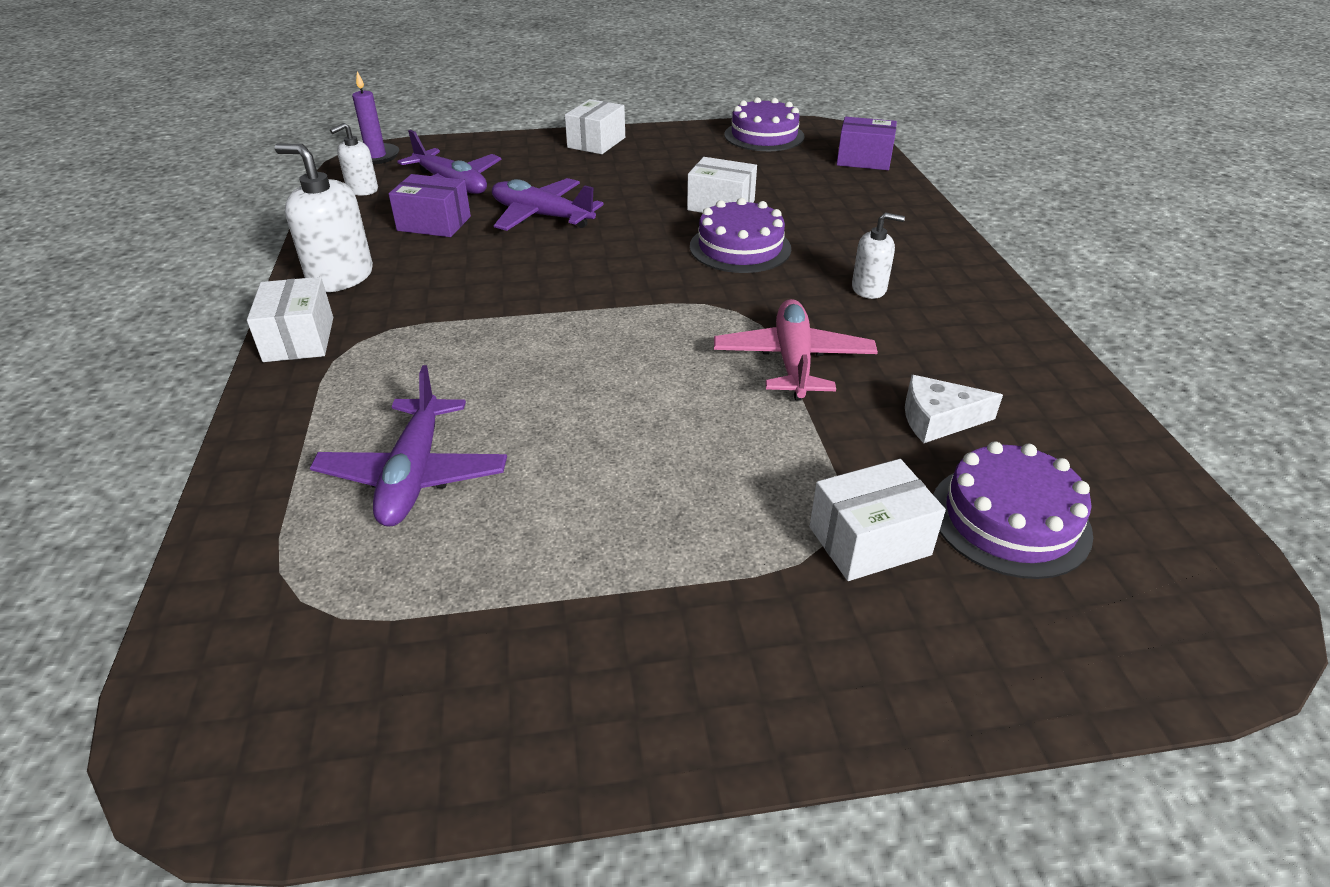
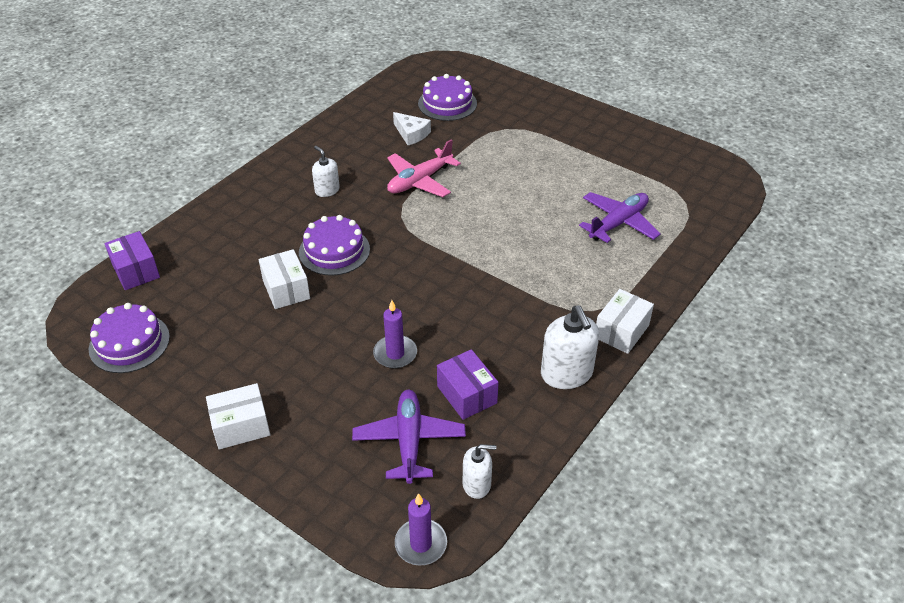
camera: 135 degrees left, 5 degrees up
purple plane [492,178,604,231] -> purple candle [373,300,417,368]
white box [809,459,946,581] -> none

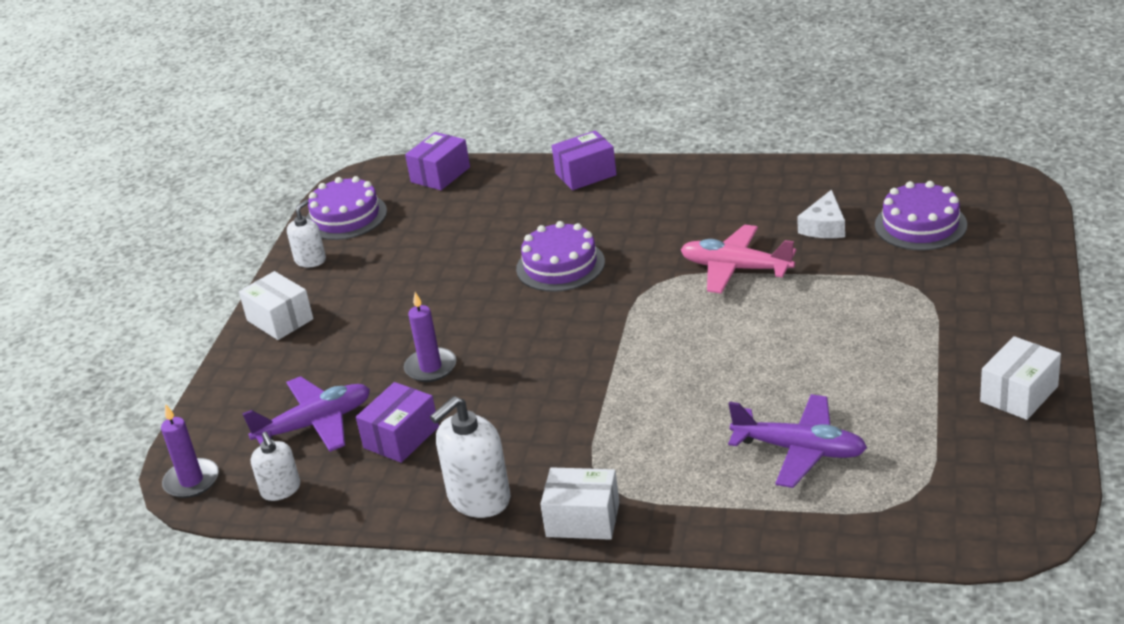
camera: 70 degrees right, 10 degrees down
white box [259,249,310,309] -> white box moved to [980,336,1061,420]
white soap dispenser [312,146,340,197] -> white soap dispenser moved to [287,200,326,267]
none -> purple box [552,130,617,190]

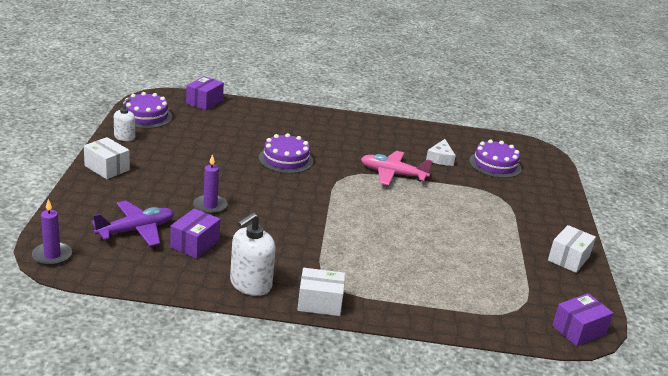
camera: 15 degrees left, 5 degrees down
white soap dispenser [251,432,300,501] -> none
purple box [552,130,617,190] -> purple box moved to [552,293,613,346]
purple plane [728,394,867,488] -> none

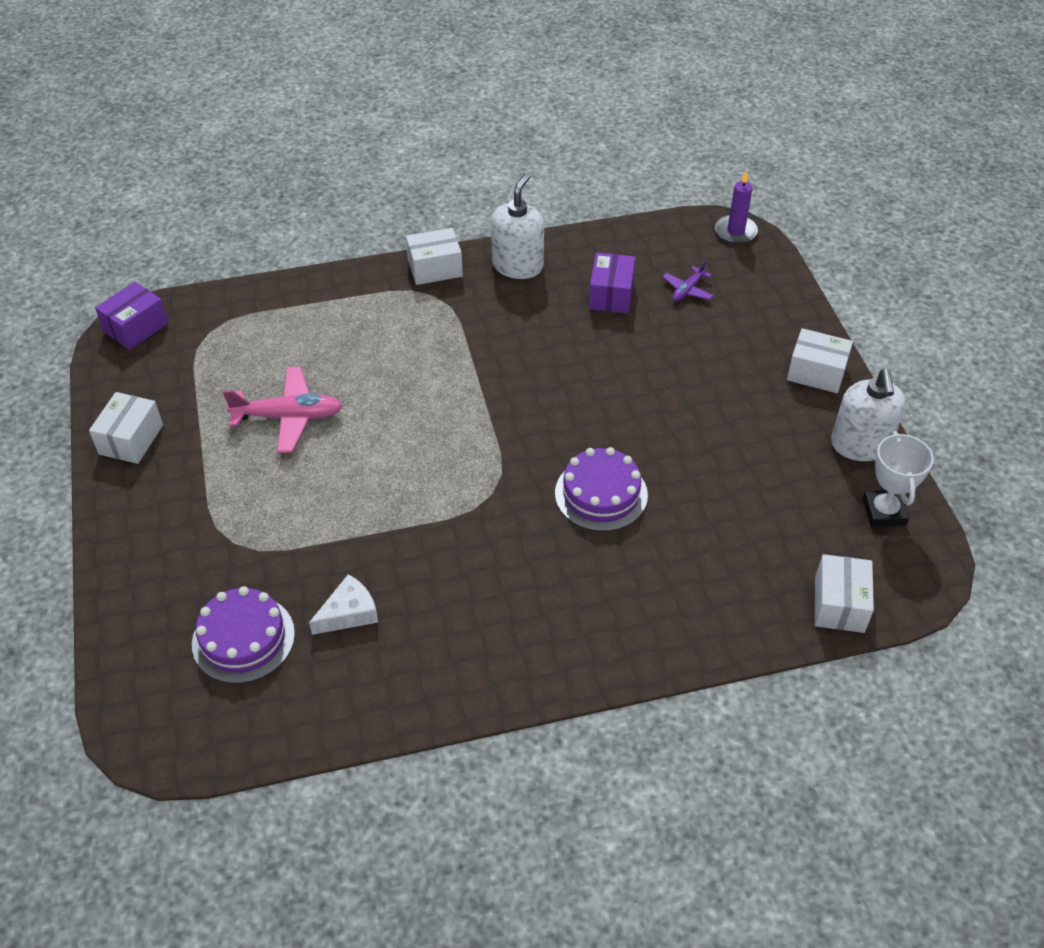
camera: 165 degrees right, 20 degrees up
purple plane [91,201,174,246] -> purple plane [663,260,713,301], size x0.53
white soap dispenser [114,98,135,141] -> white soap dispenser [831,369,906,461], size x1.68
purple cake [125,92,173,129] -> white trophy [863,431,934,527]
purple box [186,76,224,110] -> white box [815,554,874,633]
purple candle [193,154,228,214] -> none
pink plane [361,151,432,185] -> pink plane moved to [223,367,343,453]
white cheese [426,139,456,166] -> white cheese turned 60 degrees clockwise [309,574,378,635]

